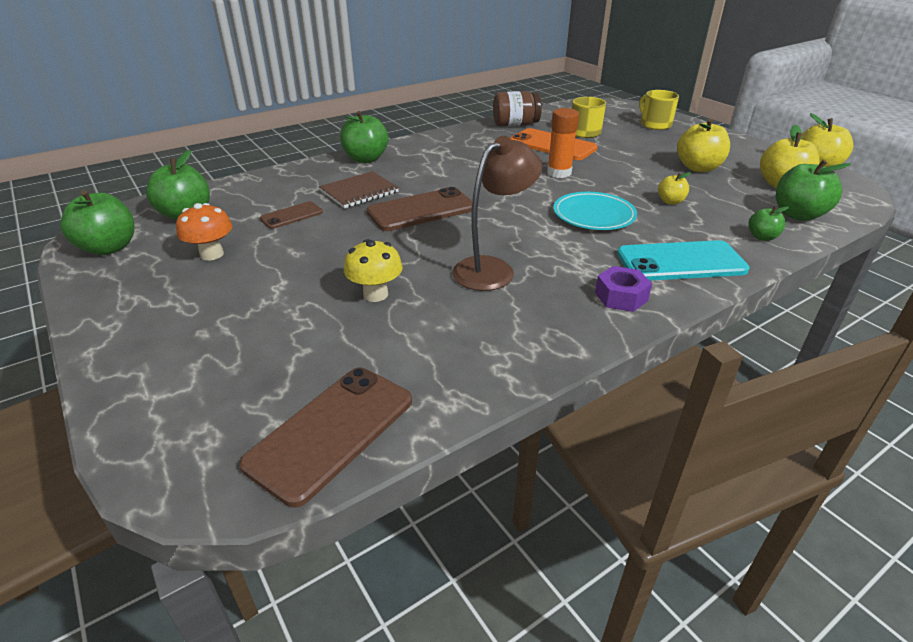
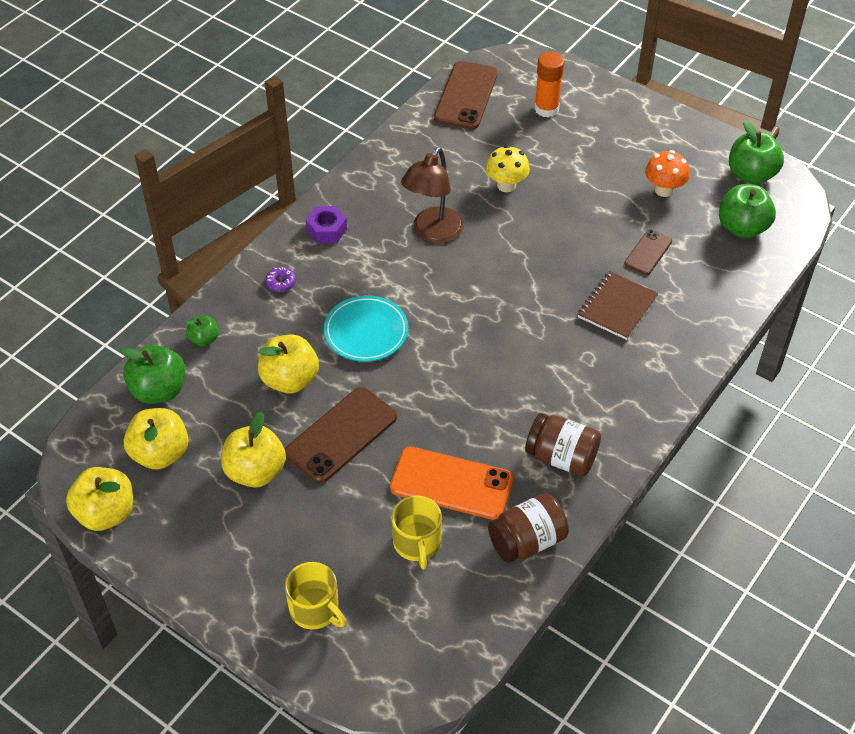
camera: 160 degrees right, 15 degrees up
green apple [340,111,388,163] -> none
brown phone [367,187,472,231] -> brown phone moved to [285,387,397,483]
orange glue stick [547,108,579,178] -> orange glue stick moved to [534,52,564,117]
turquoise phone [617,240,750,281] -> purple donut [265,267,296,292]
yellow apple [658,172,691,205] -> yellow apple [258,335,319,394], size x1.84
none -> brown jar [525,413,601,476]

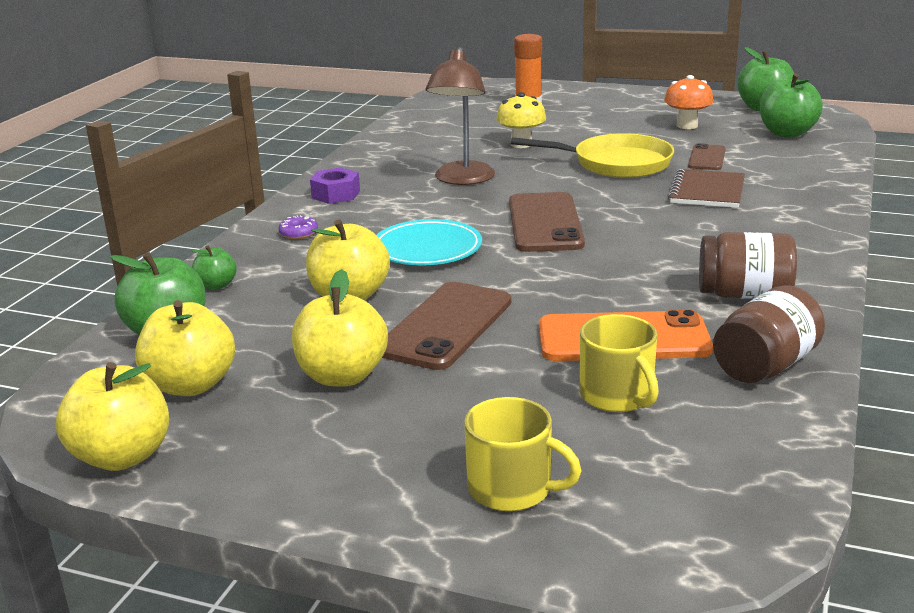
camera: 15 degrees left, 25 degrees down
brown phone [434,61,498,129] -> brown phone moved to [509,192,585,252]
none -> yellow pan [511,133,674,178]

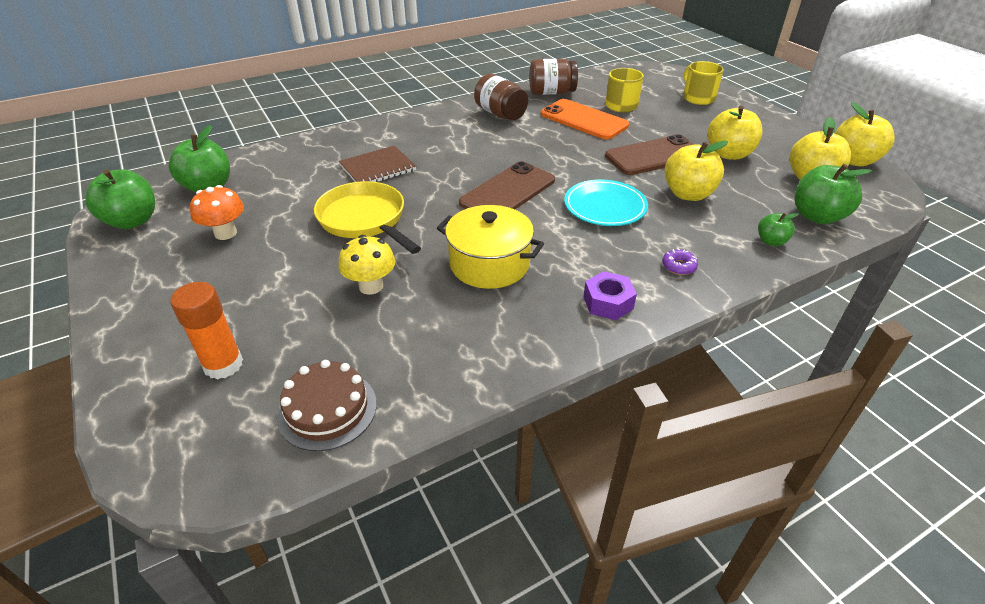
camera: 140 degrees left, 15 degrees up
brown lamp [425,47,495,185] -> yellow pot [437,205,544,289]
brown phone [688,143,726,170] -> none
none -> brown cake [277,360,377,451]

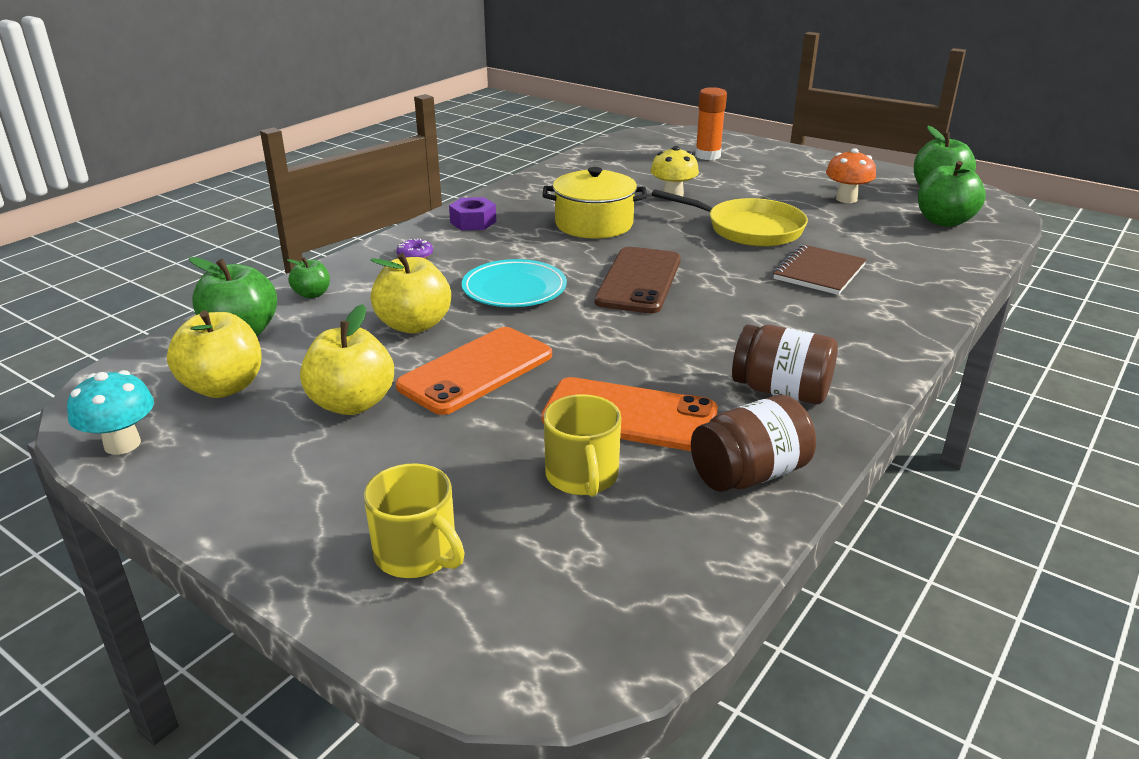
camera: 155 degrees right, 10 degrees down
brown cake [277,360,377,451] -> none
brown phone [605,134,694,175] -> orange phone [396,327,552,415]
yellow apple [835,102,894,166] -> turquoise mushroom [67,370,154,455]

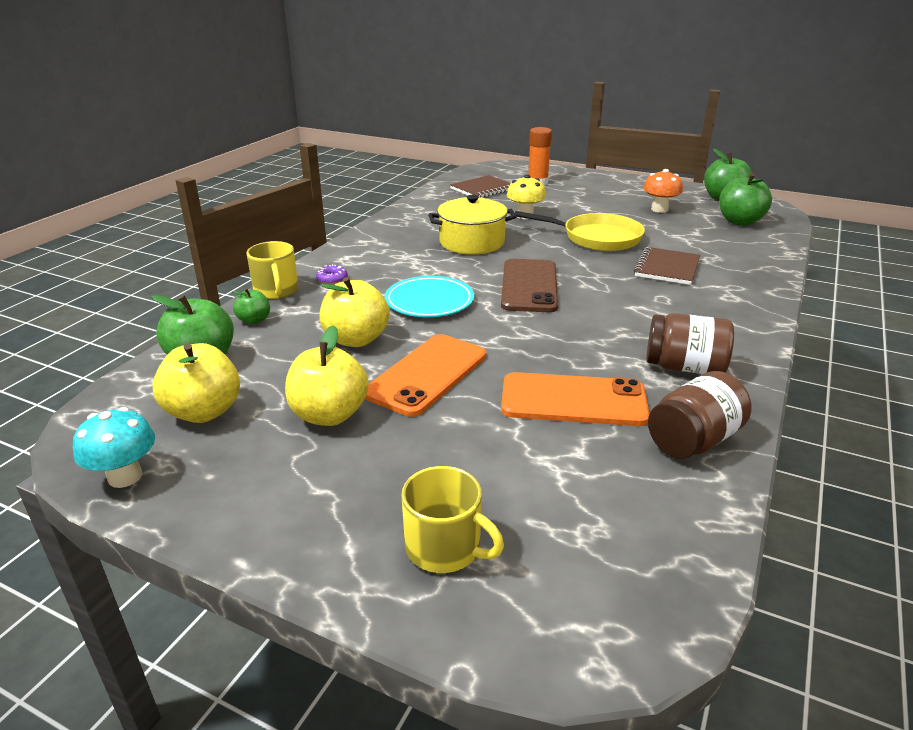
camera: 10 degrees left, 0 degrees up
purple nut [449,197,496,230] -> none
yellow mug [544,394,621,497] -> yellow mug moved to [247,241,298,299]
none -> brown notebook [450,175,511,198]

